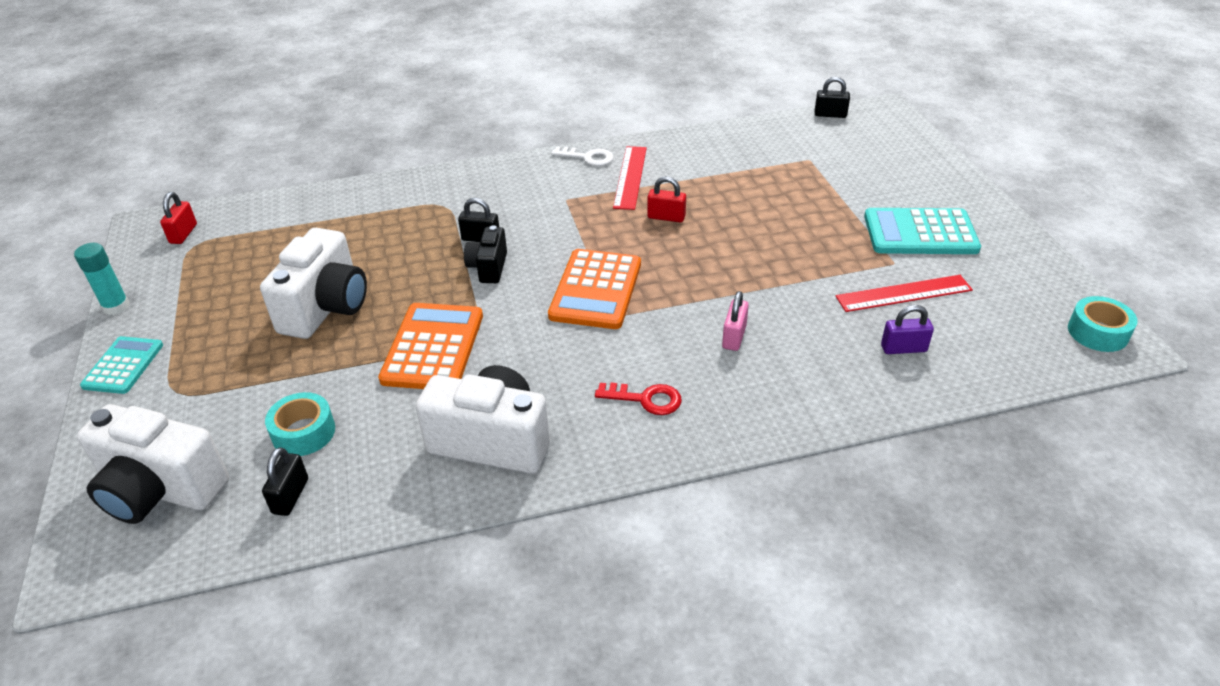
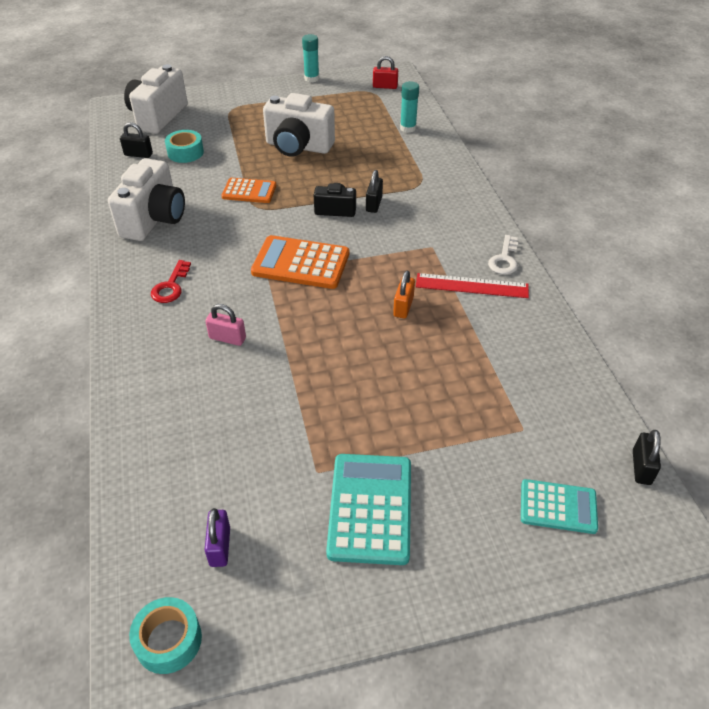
camera: 90 degrees right, 5 degrees up
turquoise calculator [80,336,163,394] -> turquoise calculator moved to [521,479,598,534]
orange calculator [378,303,483,389] -> orange calculator [222,178,276,203], size x0.62
red padlock [647,176,686,222] -> orange padlock [393,271,415,318]
red ruler [836,275,973,312] -> none
purple padlock [881,305,934,354] -> purple padlock moved to [204,508,230,567]
none -> turquoise glue stick [400,81,419,133]

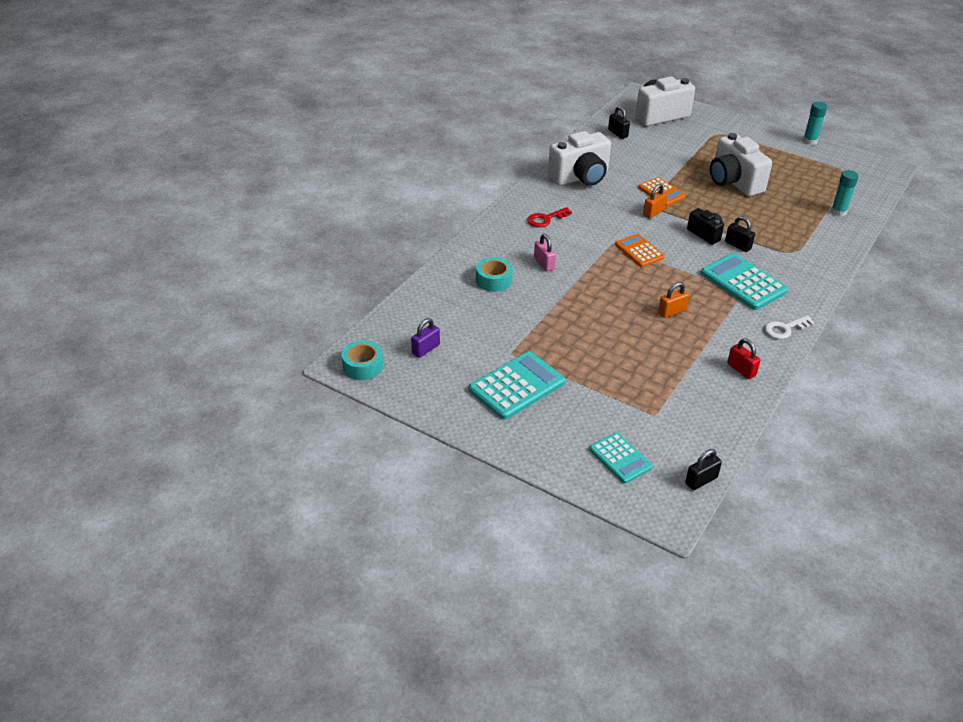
camera: 45 degrees right, 5 degrees down
turquoise tape [165,130,204,163] -> turquoise tape moved to [476,257,513,292]
orange calculator [251,235,349,289] -> orange calculator [615,234,665,267], size x0.62
black padlock [366,170,383,213] -> black padlock turned 75 degrees clockwise [725,216,755,252]
red padlock [373,56,398,89] -> red padlock moved to [727,339,760,379]
red ruler [416,273,529,298] -> none
none -> orange padlock [643,184,667,218]
none -> turquoise calculator [701,253,788,310]

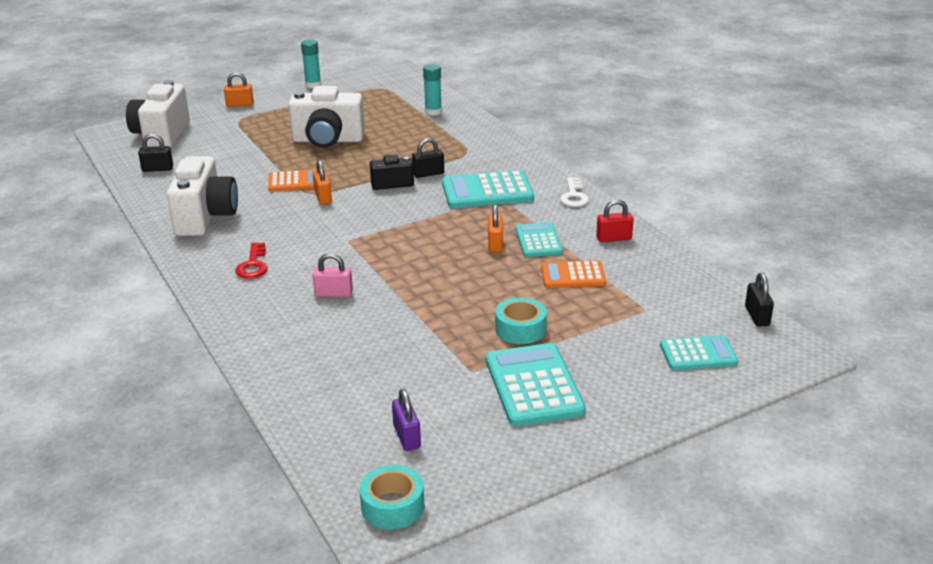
camera: 60 degrees left, 10 degrees down
turquoise tape [476,257,513,292] -> turquoise tape moved to [495,297,547,344]
orange calculator [615,234,665,267] -> orange calculator moved to [541,261,606,288]
none -> orange padlock [224,72,254,107]
none -> turquoise calculator [515,222,563,257]

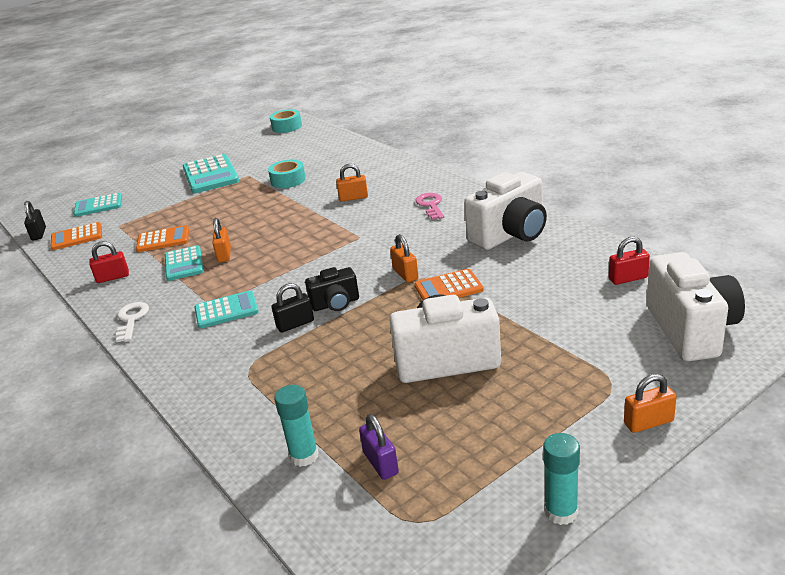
camera: 175 degrees right, 0 degrees up
black padlock [138,133,173,172] -> red padlock [609,237,650,285]
white camera [167,156,238,236] -> white camera turned 120 degrees counterclockwise [464,172,547,250]
red key [235,242,268,279] -> pink key [415,193,444,220]
pink padlock [312,253,353,297] -> orange padlock [336,164,368,201]
purple padlock [392,389,421,451] -> purple padlock moved to [359,414,399,480]
turquoise calculator [442,170,534,208] -> turquoise calculator [194,291,259,328], size x0.62
turquoise tape [495,297,547,344] -> turquoise tape moved to [268,160,306,188]
none -> orange calculator [50,222,102,250]

